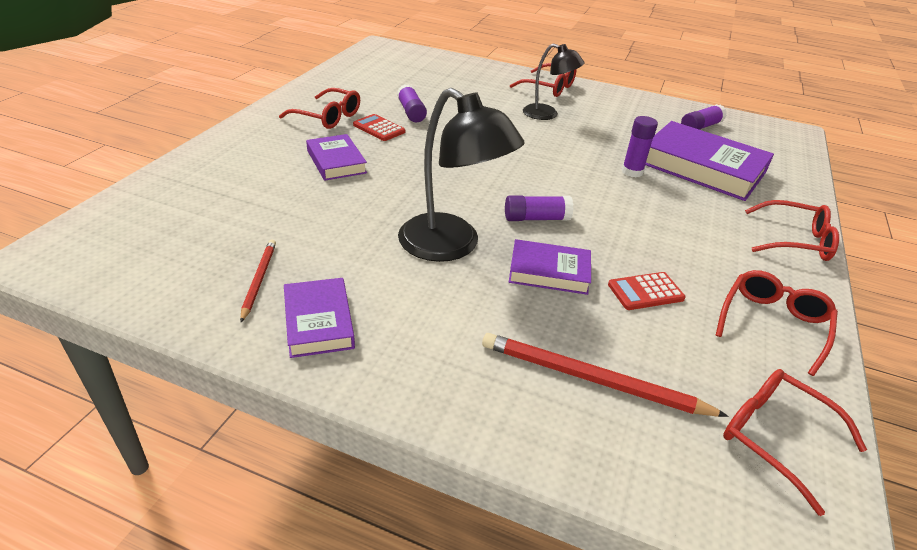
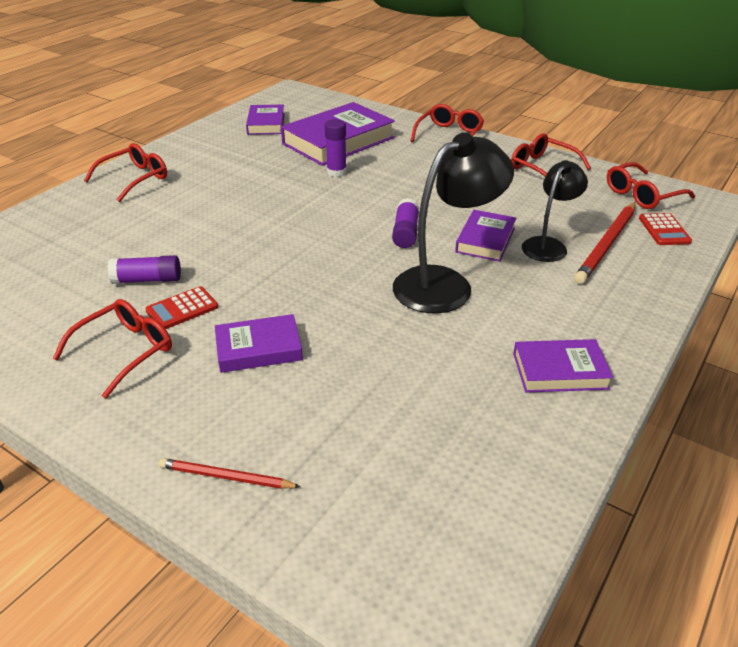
camera: 75 degrees left, 0 degrees up
red pencil [240,240,276,322] -> red pencil moved to [159,458,301,489]
black lamp [523,44,584,120] -> black lamp moved to [522,160,588,262]
red calculator [608,272,686,310] -> red calculator moved to [639,213,692,245]
purple glue stick [681,104,727,130] -> purple book [246,105,285,135]

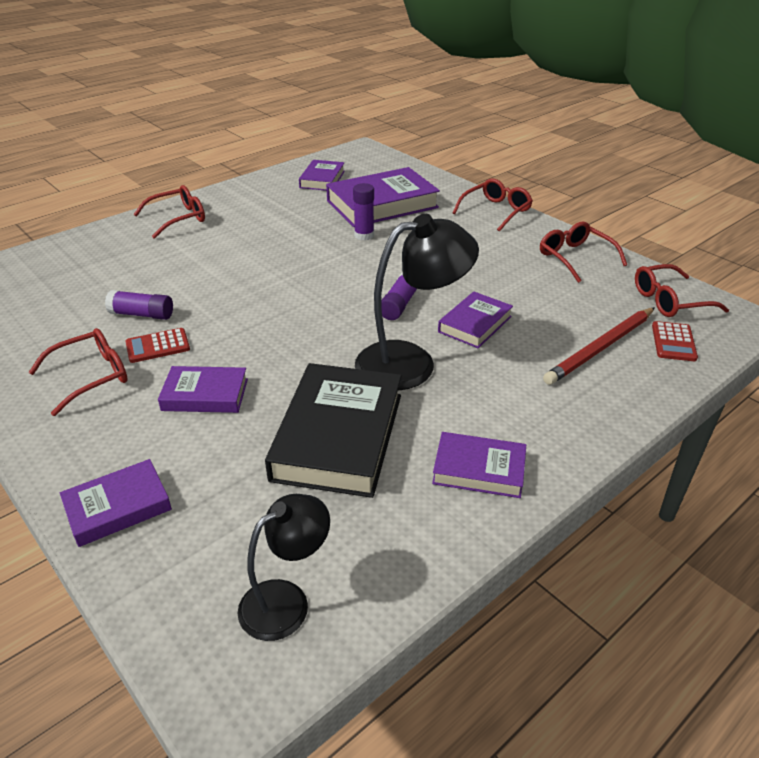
camera: 15 degrees right, 0 degrees up
red pencil [159,458,301,489] -> purple book [60,459,172,547]
black lamp [522,160,588,262] -> black lamp moved to [238,494,330,641]
none -> black book [265,363,402,498]

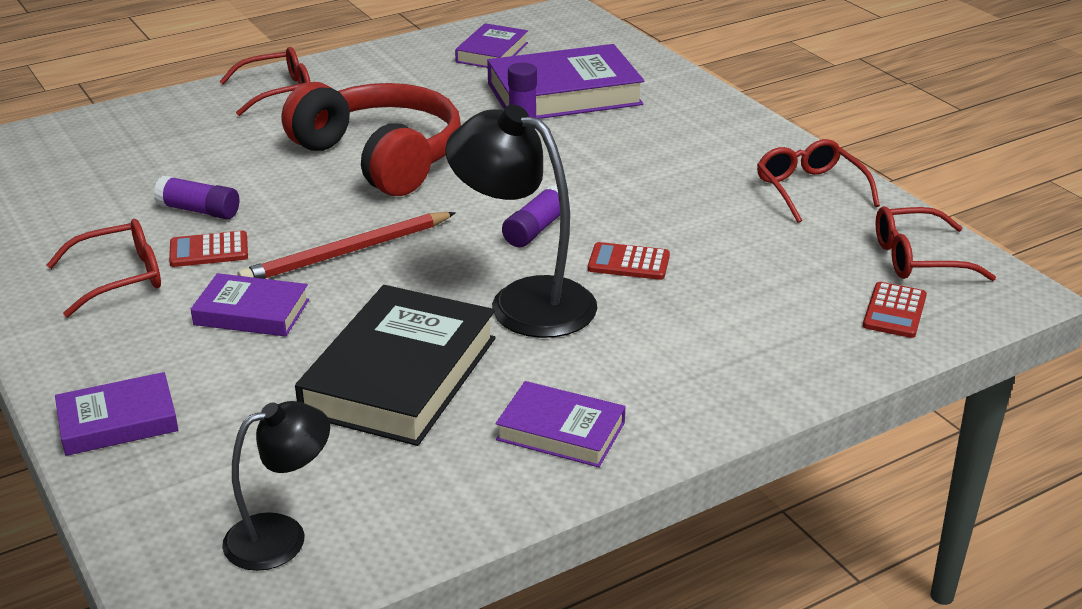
camera: 10 degrees right, 5 degrees down
black lamp [355,214,479,391] -> black lamp turned 135 degrees counterclockwise [445,105,597,338]
purple book [438,292,513,348] -> red calculator [588,242,670,280]
red glasses [453,178,533,232] -> none
red pencil [543,307,655,385] -> red pencil moved to [238,212,456,279]
none -> red headphones [282,82,461,196]

